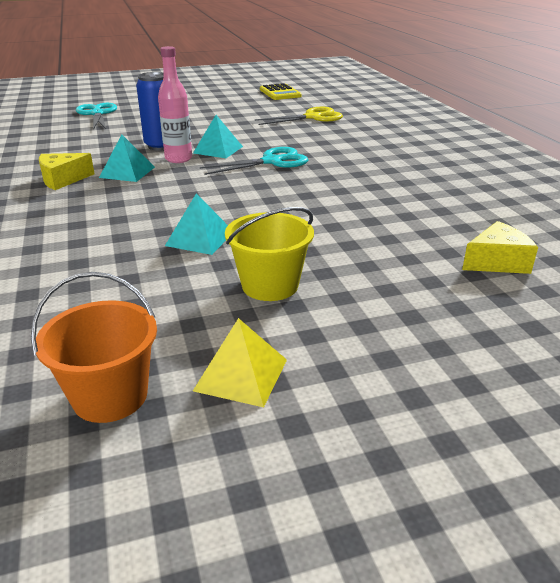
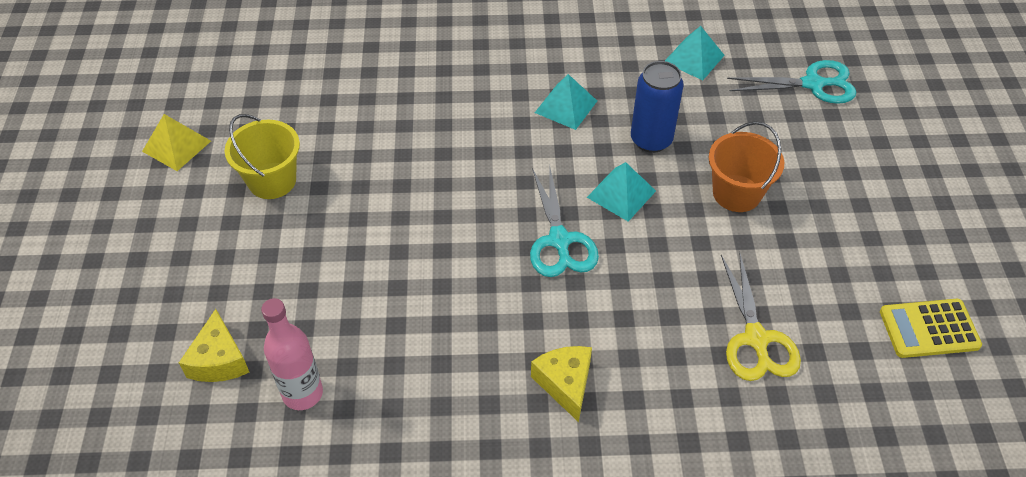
camera: 105 degrees right, 20 degrees up
orange bucket [31,272,157,423] -> orange bucket moved to [709,121,784,212]
yellow cheese [39,153,95,190] -> yellow cheese moved to [531,346,592,422]
pink bottle [158,46,192,163] -> pink bottle moved to [261,298,323,410]
turquoise pyramid [165,193,228,255] -> turquoise pyramid moved to [665,26,725,80]

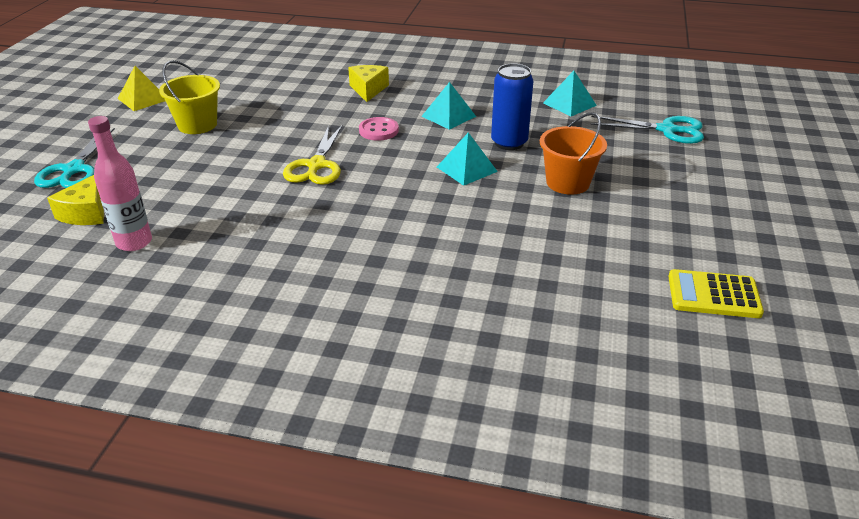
camera: 15 degrees right, 15 degrees down
turquoise scissors [530,164,599,277] -> turquoise scissors moved to [34,128,115,188]
yellow cheese [531,346,592,422] -> yellow cheese moved to [348,65,389,102]
yellow scissors [721,252,801,381] -> yellow scissors moved to [283,124,343,185]
none -> pink button [359,117,399,141]

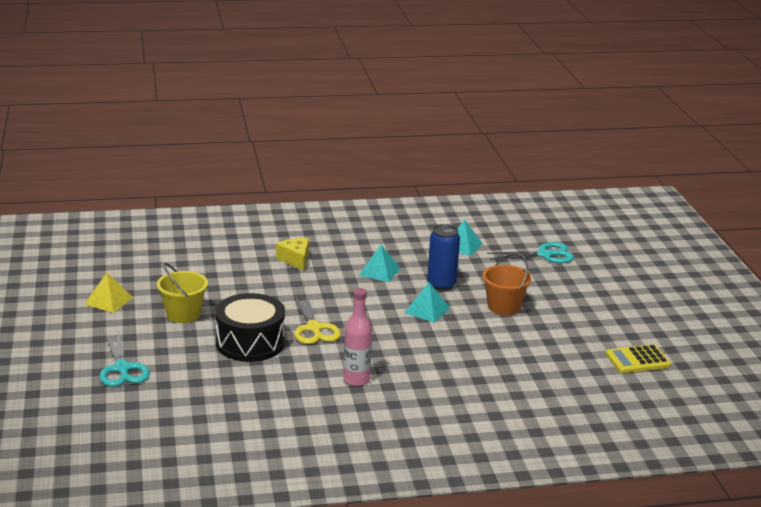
camera: 25 degrees left, 10 degrees down
yellow cheese [47,175,104,225] -> none
pink bottle [88,116,152,251] -> pink bottle moved to [343,288,372,386]
pink button [359,117,399,141] -> none
none -> black drum [215,293,285,362]

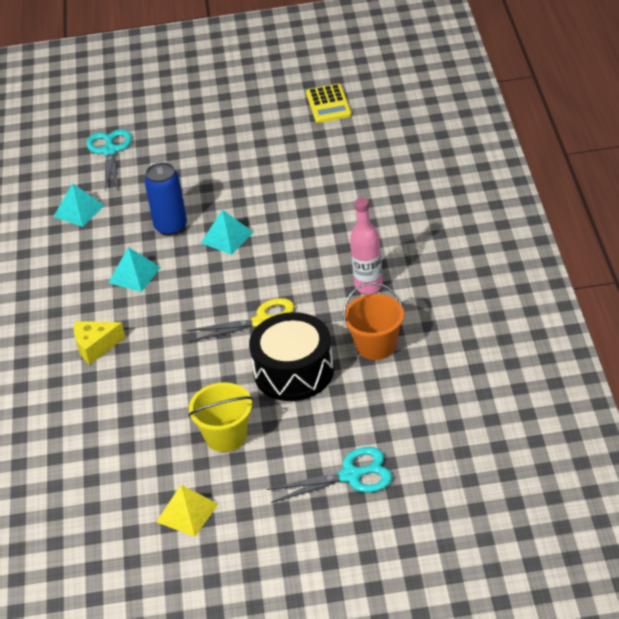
camera: 80 degrees left, 15 degrees up
orange bucket [482,253,532,315] -> orange bucket moved to [343,282,404,360]

